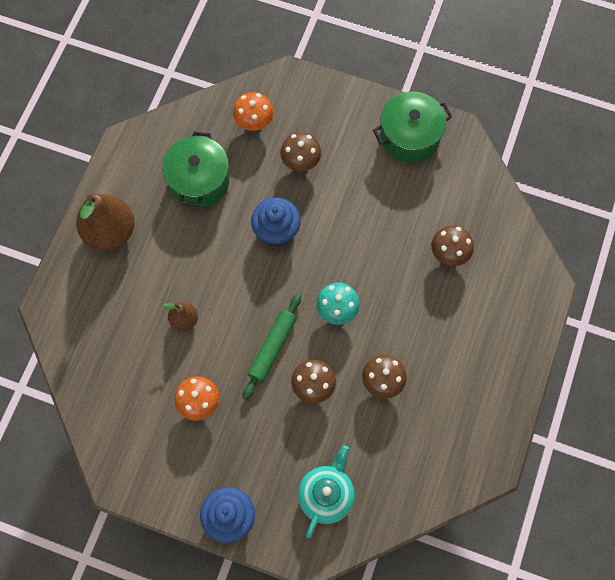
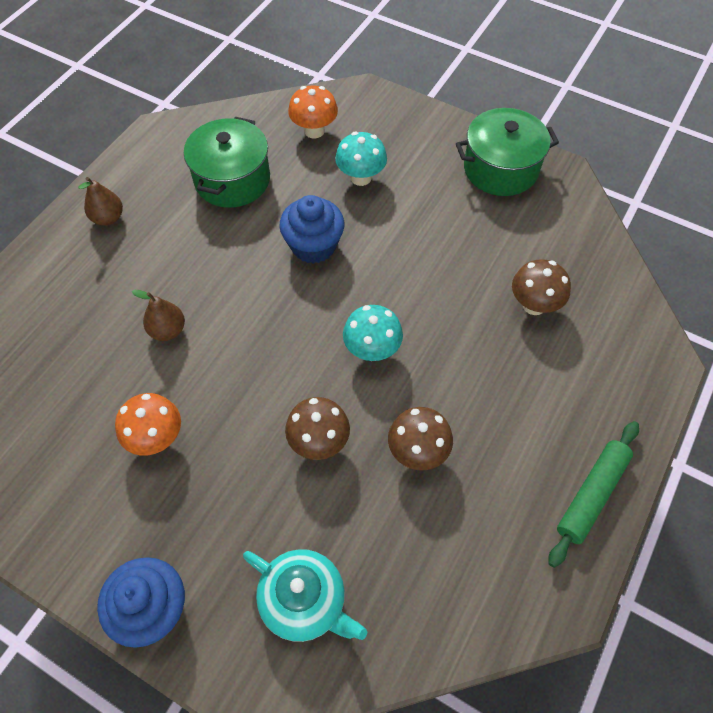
camera: 10 degrees right, 10 degrees down
brown pear [76,194,135,251] -> brown pear [78,177,123,226], size x0.51
green rolling pin [242,294,301,400] -> green rolling pin moved to [548,421,639,568]
brown mushroom [280,132,321,172] -> turquoise mushroom [335,132,387,186]
turquoise teapot [298,445,355,538] -> turquoise teapot turned 90 degrees clockwise [243,549,367,642]

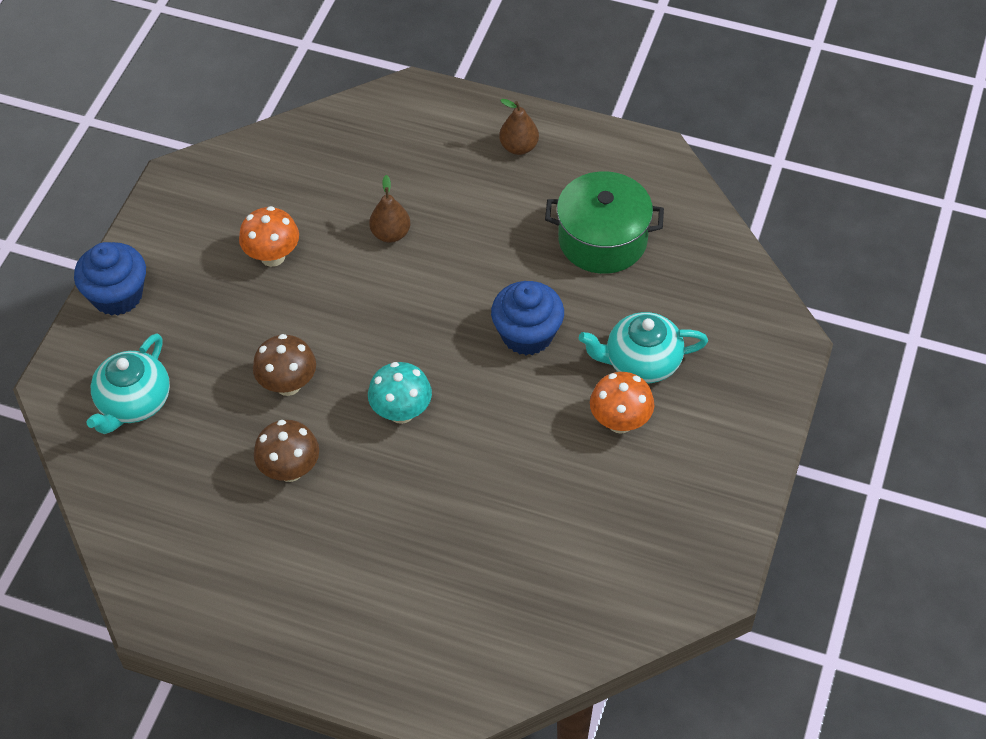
camera: 80 degrees right, 5 degrees down
orange mushroom [288,85,338,138] -> orange mushroom moved to [590,372,654,434]
turquoise mushroom [335,132,387,186] -> turquoise teapot [579,312,708,383]
green pot [456,108,559,196] -> none
brown mushroom [512,259,571,315] -> none
green rolling pin [548,421,639,568] -> none

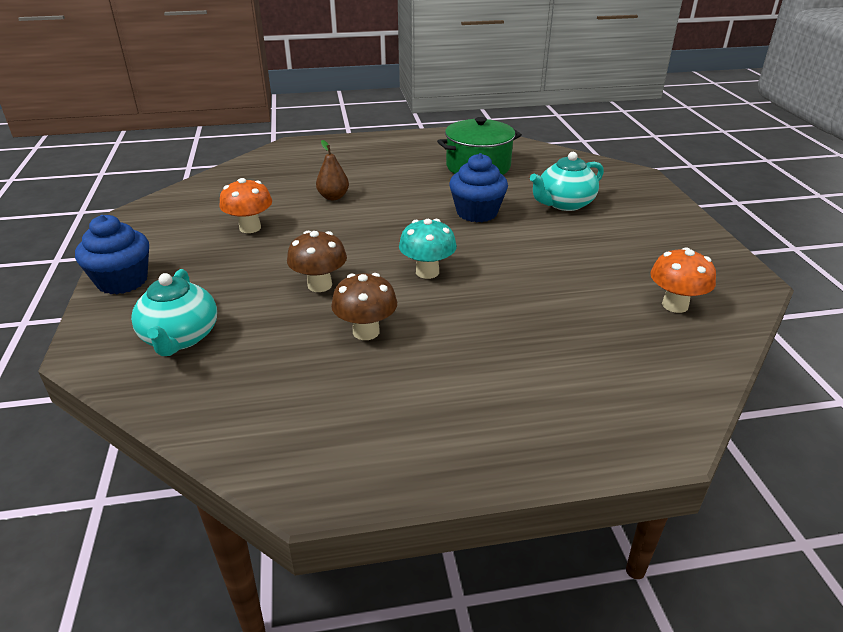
camera: 30 degrees left, 20 degrees down
brown pear [499,99,539,155] -> none
orange mushroom [590,372,654,434] -> orange mushroom moved to [650,247,716,313]

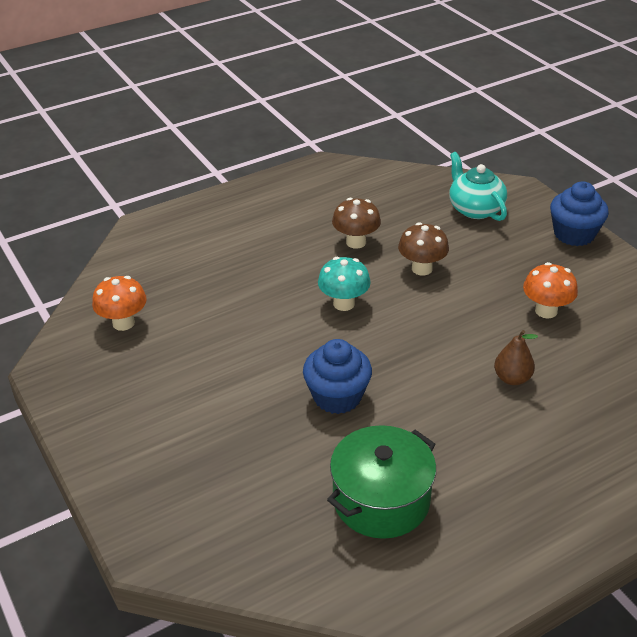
camera: 160 degrees right, 5 degrees up
turquoise teapot [530,152,604,211] -> none

